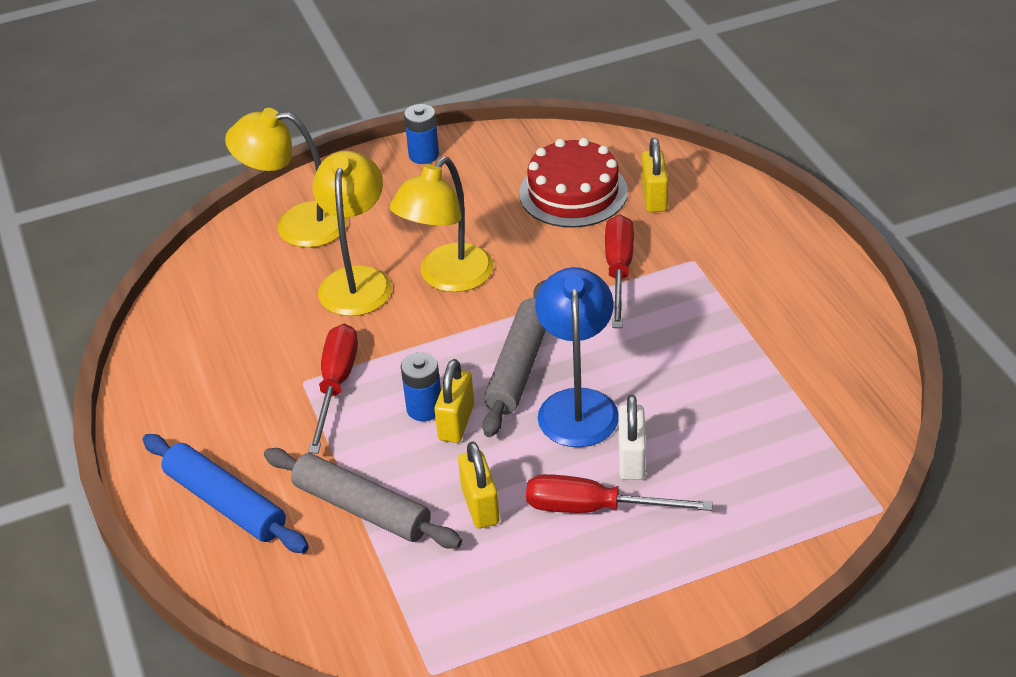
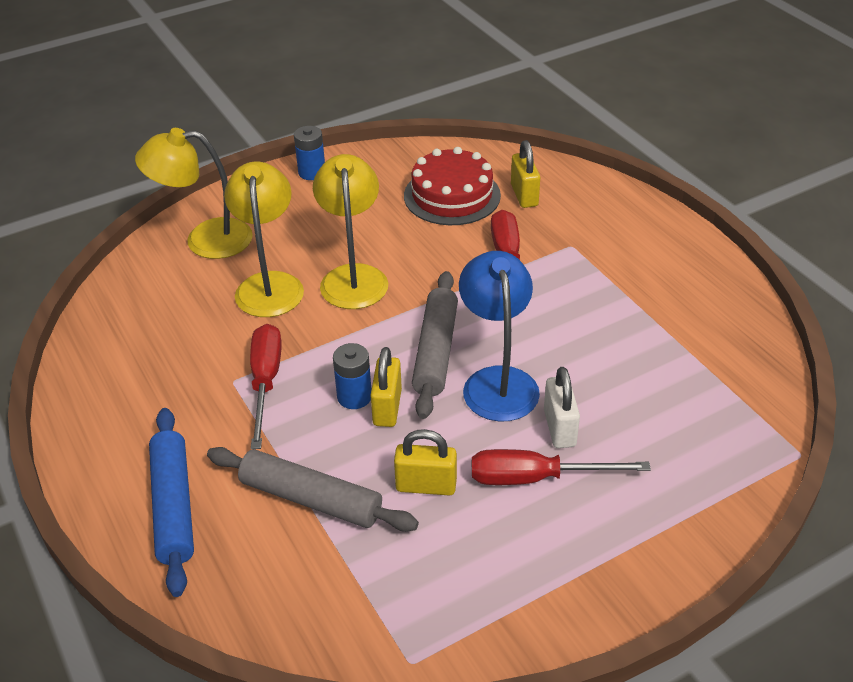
camera: 10 degrees left, 0 degrees up
blue rolling pin [142,434,309,553] -> blue rolling pin turned 45 degrees clockwise [149,408,194,597]
yellow lamp [389,157,494,292] -> yellow lamp turned 150 degrees clockwise [313,154,388,309]
yellow padlock [458,441,500,529] -> yellow padlock turned 60 degrees counterclockwise [394,429,457,495]

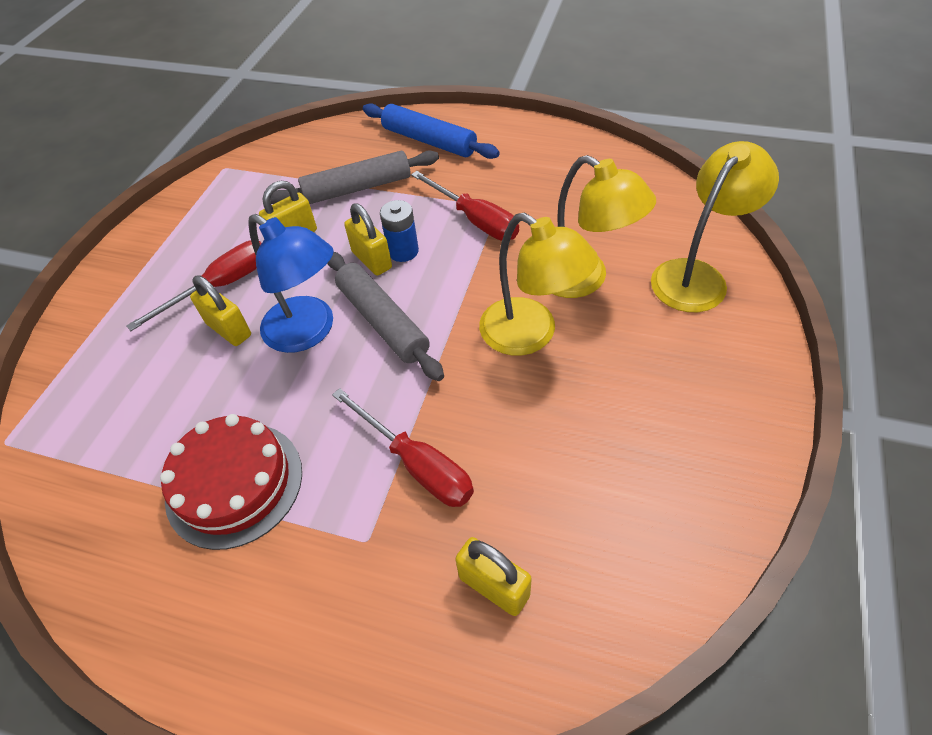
camera: 140 degrees right, 10 degrees up
blue battery [294,126,325,180] -> none
red cake [404,147,501,225] -> red cake moved to [160,414,302,550]
white padlock [544,367,580,448] -> yellow padlock [190,276,251,346]

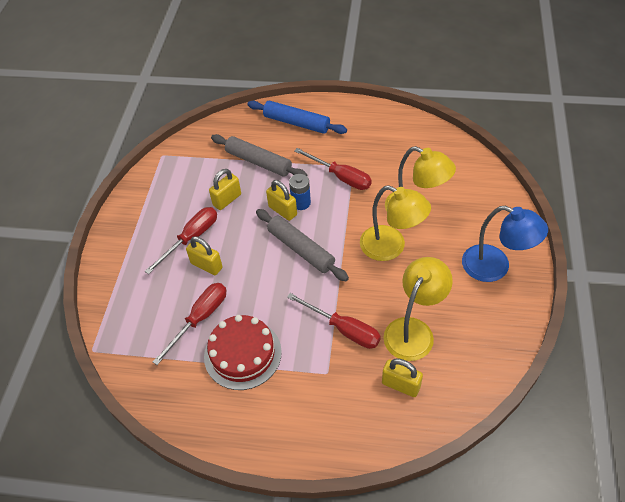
camera: 10 degrees left, 0 degrees up
blue lamp [248,214,334,353] -> blue lamp moved to [462,206,548,282]
grey rolling pin [270,151,439,204] -> grey rolling pin turned 60 degrees clockwise [211,134,307,177]
yellow lamp [651,141,779,312] -> yellow lamp moved to [384,257,453,361]
none -> red screwdriver [153,283,226,365]

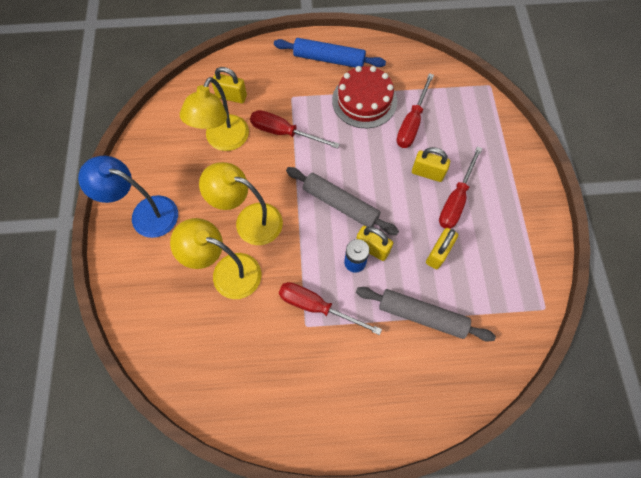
camera: 165 degrees right, 15 degrees up
blue rolling pin [247,101,347,134] -> blue rolling pin moved to [274,38,386,68]

